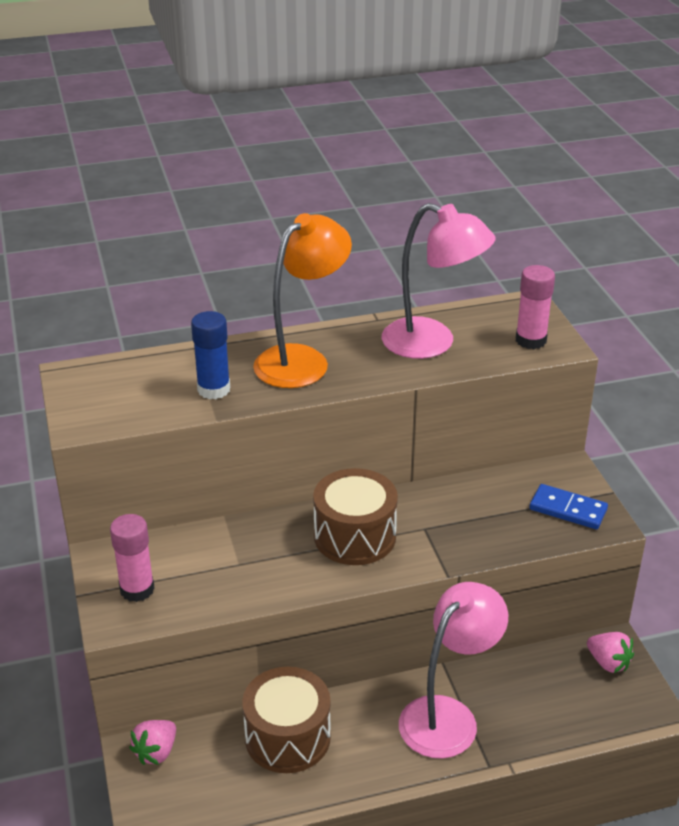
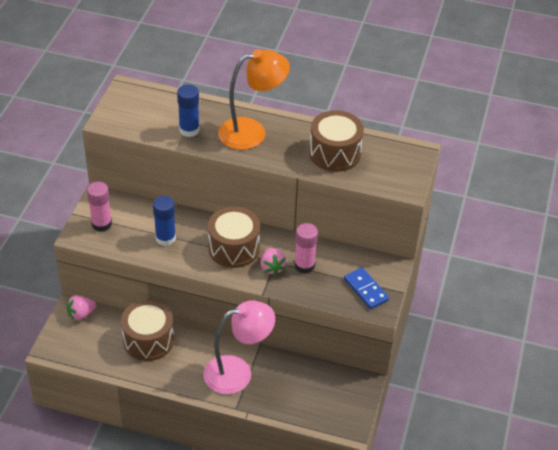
camera: 30 degrees right, 10 degrees up
pink lamp [382,203,496,359] -> brown drum [309,110,364,172]
pink glue stick [516,265,555,349] -> pink glue stick moved to [294,223,318,273]
pink strawberry [587,632,634,673] -> pink strawberry moved to [260,248,287,276]
none -> blue glue stick [153,196,176,246]

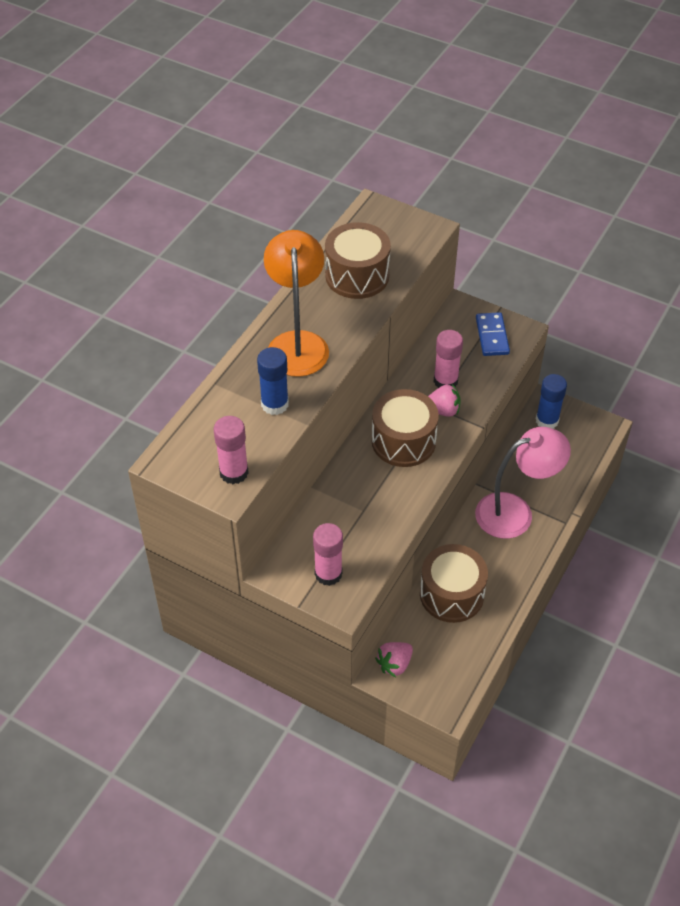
camera: 75 degrees left, 5 degrees up
pink strawberry [67,295,96,321] -> pink strawberry turned 60 degrees clockwise [375,642,413,677]
blue glue stick [153,196,176,246] -> blue glue stick moved to [536,374,567,429]
pink lamp [203,301,275,394] -> pink lamp turned 75 degrees clockwise [475,427,571,539]
blue domino [344,267,389,309] -> blue domino turned 75 degrees counterclockwise [476,312,510,356]
none -> pink glue stick [214,416,249,484]

